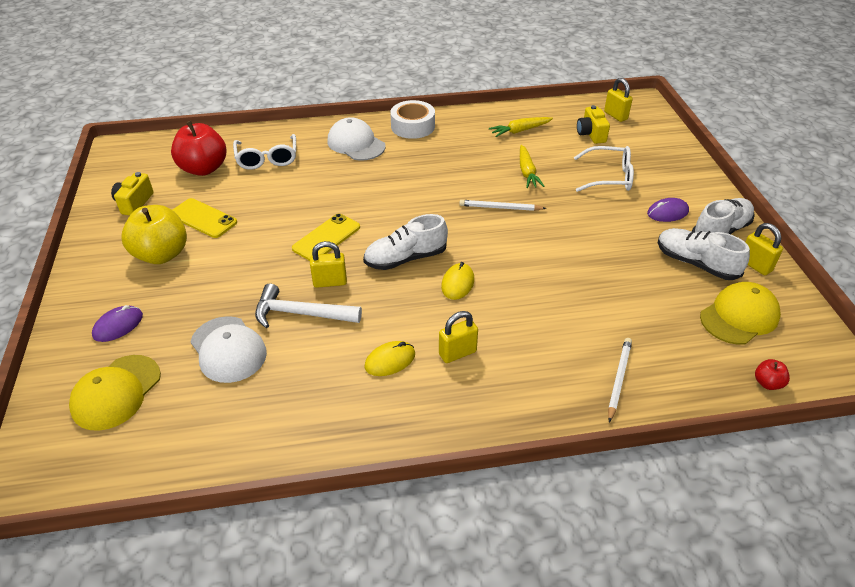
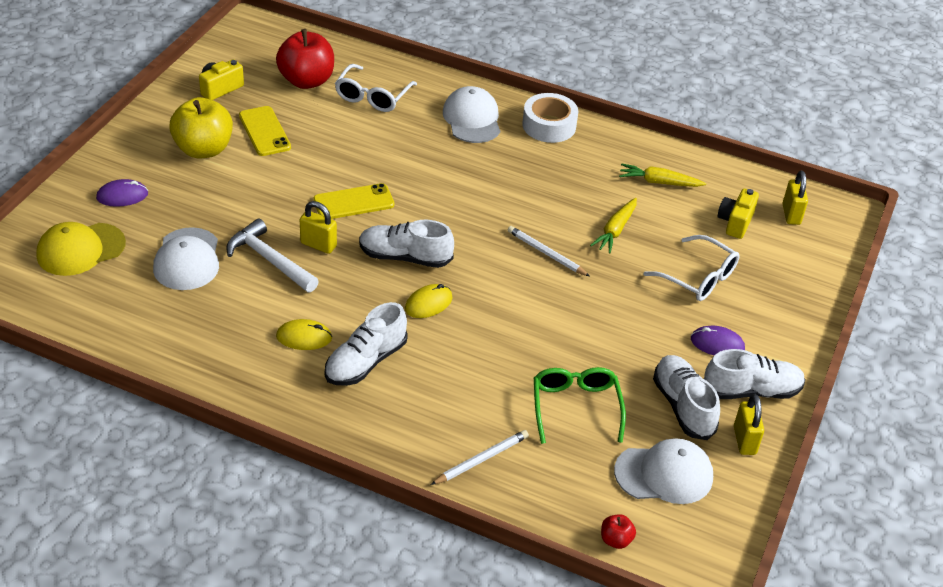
camera: 30 degrees right, 0 degrees up
yellow padlock [439,311,478,363] -> white shoe [325,302,408,386]
yellow cap [700,282,781,345] -> white cap [614,438,713,504]
none -> green glasses [534,367,626,444]

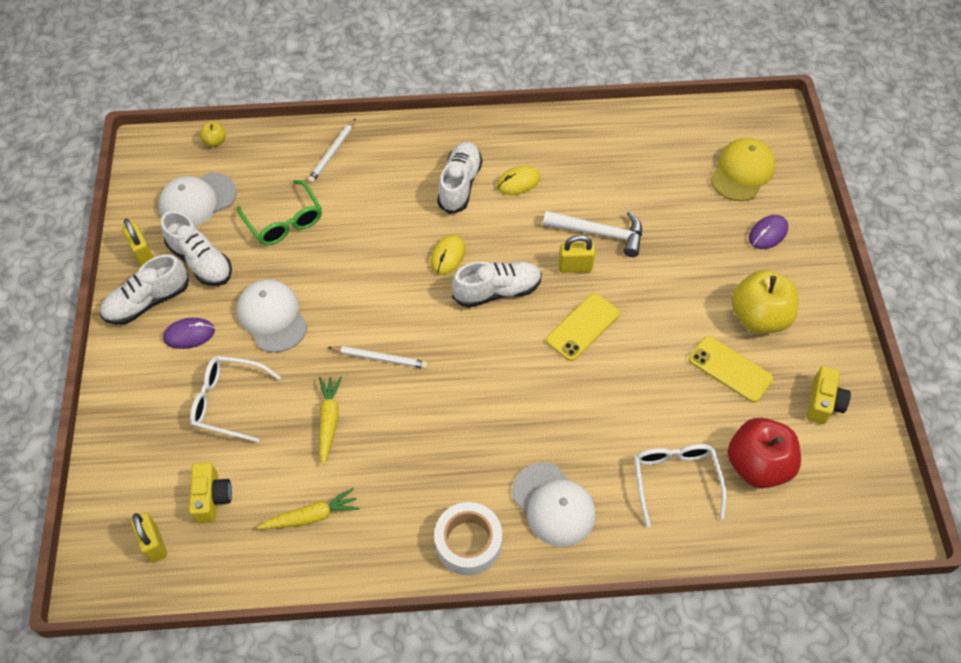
camera: 155 degrees right, 15 degrees up
white cap [153,227,219,290] -> white cap moved to [237,279,307,353]
red apple [601,514,636,549] -> yellow apple [200,122,226,147]

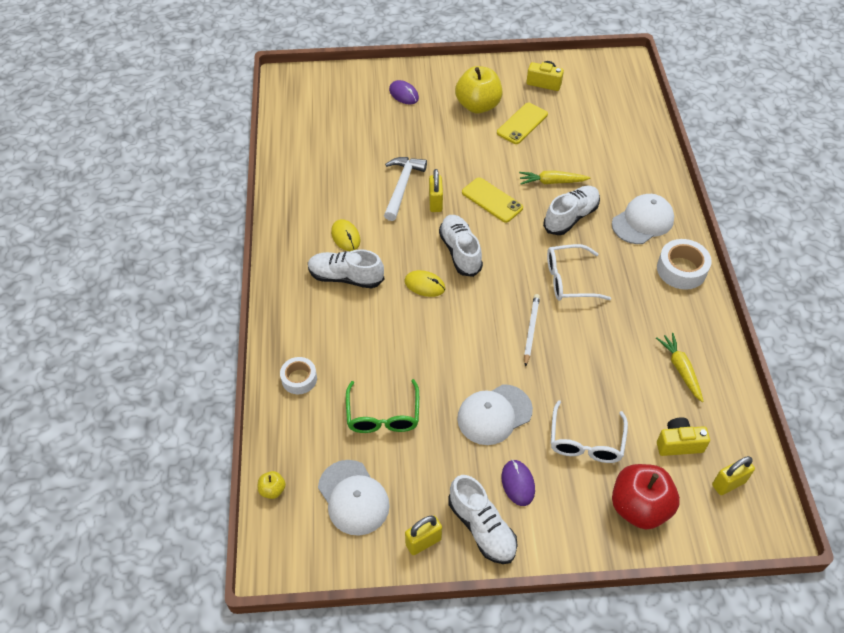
camera: 90 degrees left, 5 degrees down
white shoe [161,211,232,286] -> white shoe moved to [543,186,600,235]
green glasses [237,180,322,245] -> green glasses turned 120 degrees clockwise [346,379,419,433]
white pencil [308,118,356,183] -> white tape [280,357,317,394]
yellow carrot [319,377,342,465] -> yellow carrot moved to [519,171,590,185]
white glasses [634,444,727,527] -> white glasses moved to [547,244,611,301]
yellow cap [710,138,775,201] -> none
red apple [728,418,801,488] -> red apple moved to [612,464,680,529]

